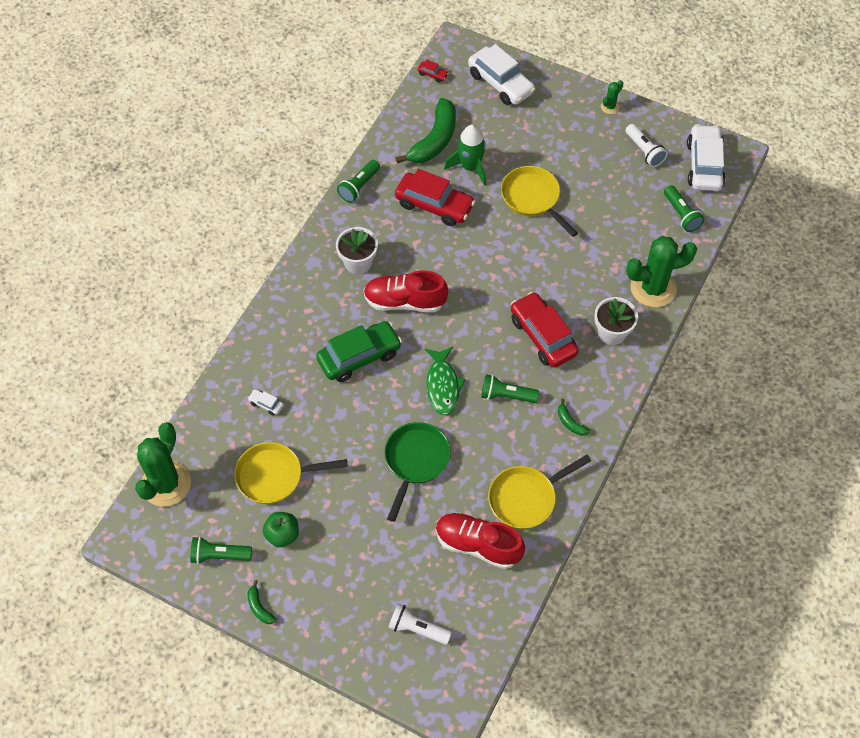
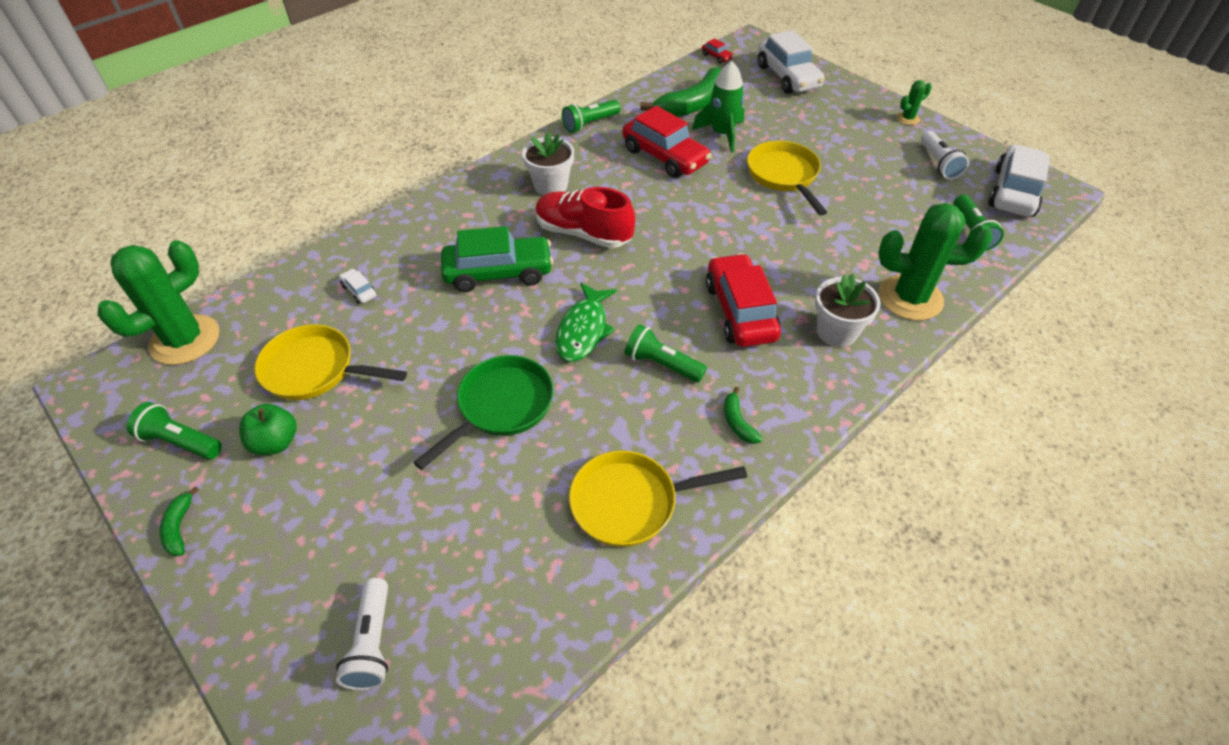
camera: 20 degrees right, 10 degrees down
white flashlight [388,604,452,645] -> white flashlight turned 135 degrees counterclockwise [336,578,388,691]
red shoe [436,513,525,569] -> none

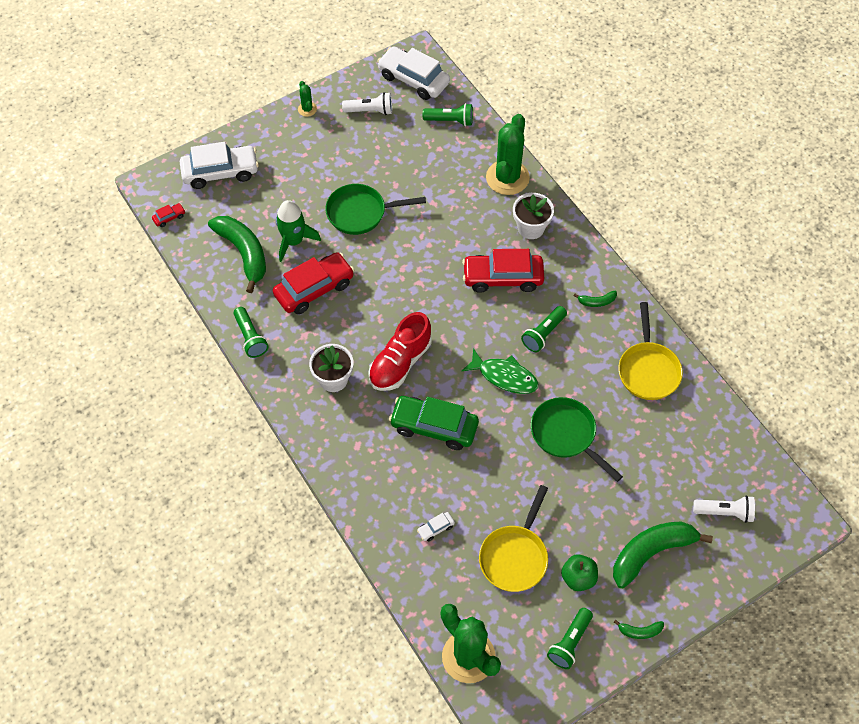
camera: 80 degrees left, 10 degrees up
green car [441,226,553,292] -> green car turned 75 degrees counterclockwise [389,396,479,450]
yellow pan [747,141,827,215] -> green pan [325,184,426,235]
none -> green banana [613,521,713,588]

